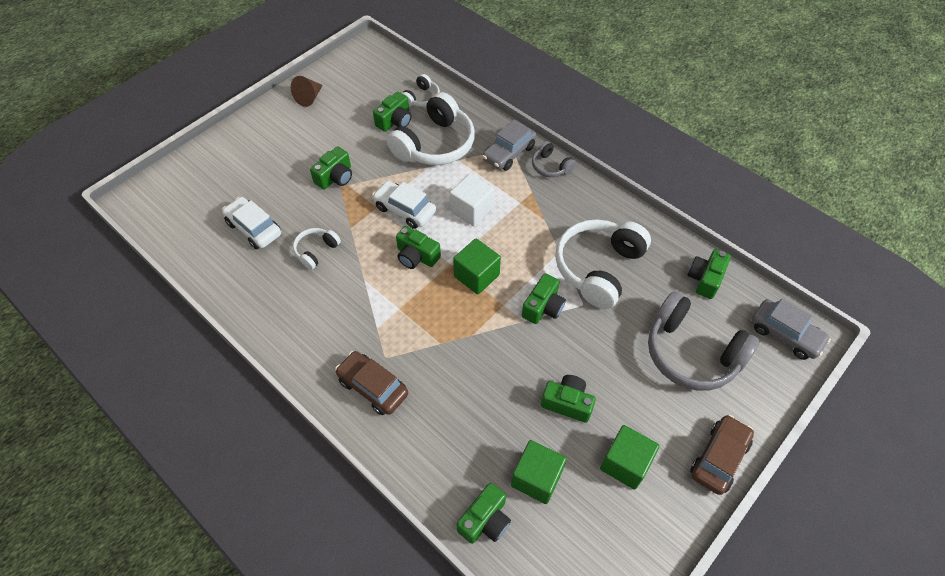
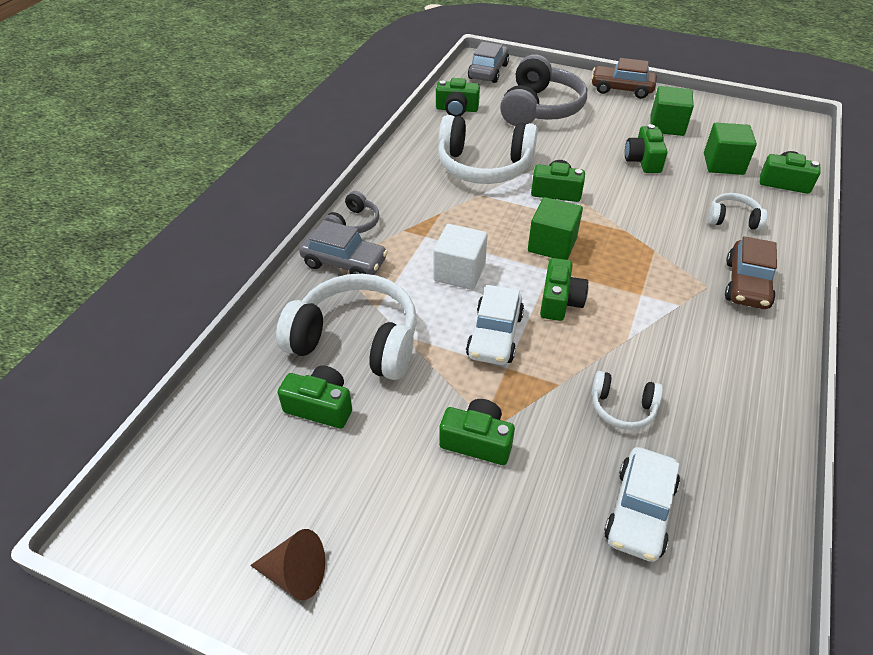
camera: 110 degrees left, 10 degrees down
white headphones [402,74,440,107] -> white headphones moved to [708,193,767,231]

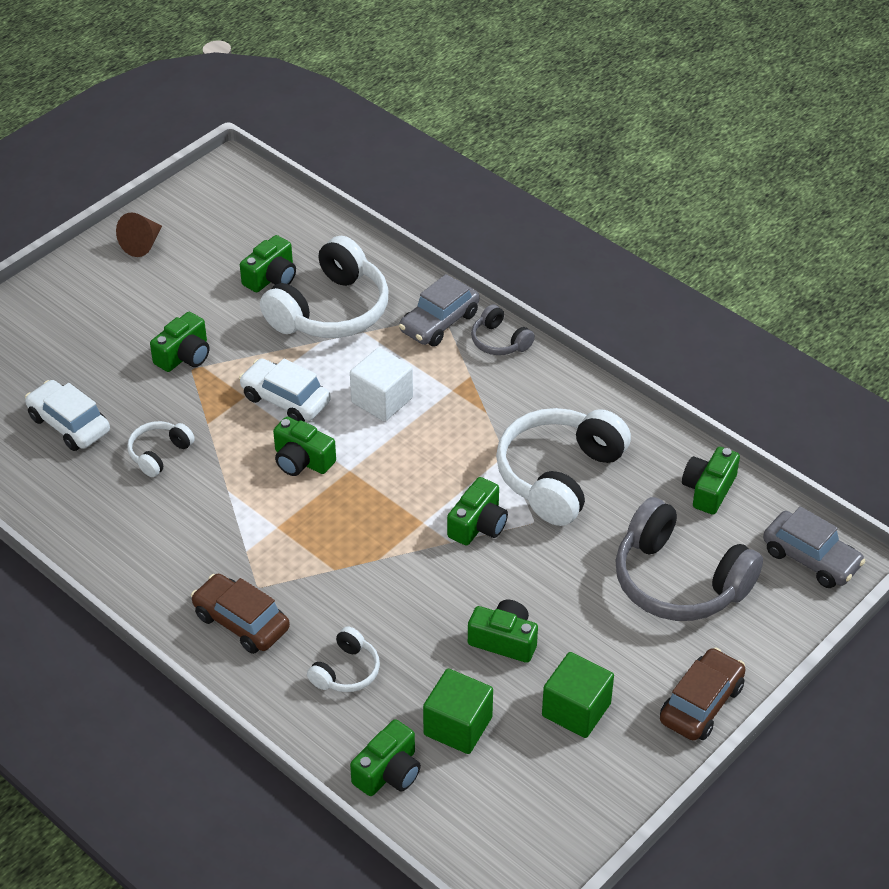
camera: 110 degrees right, 0 degrees up
green cube [528,197,583,260] -> none

